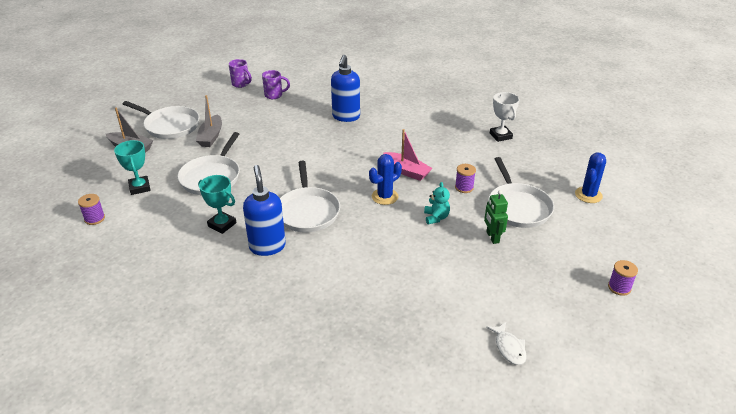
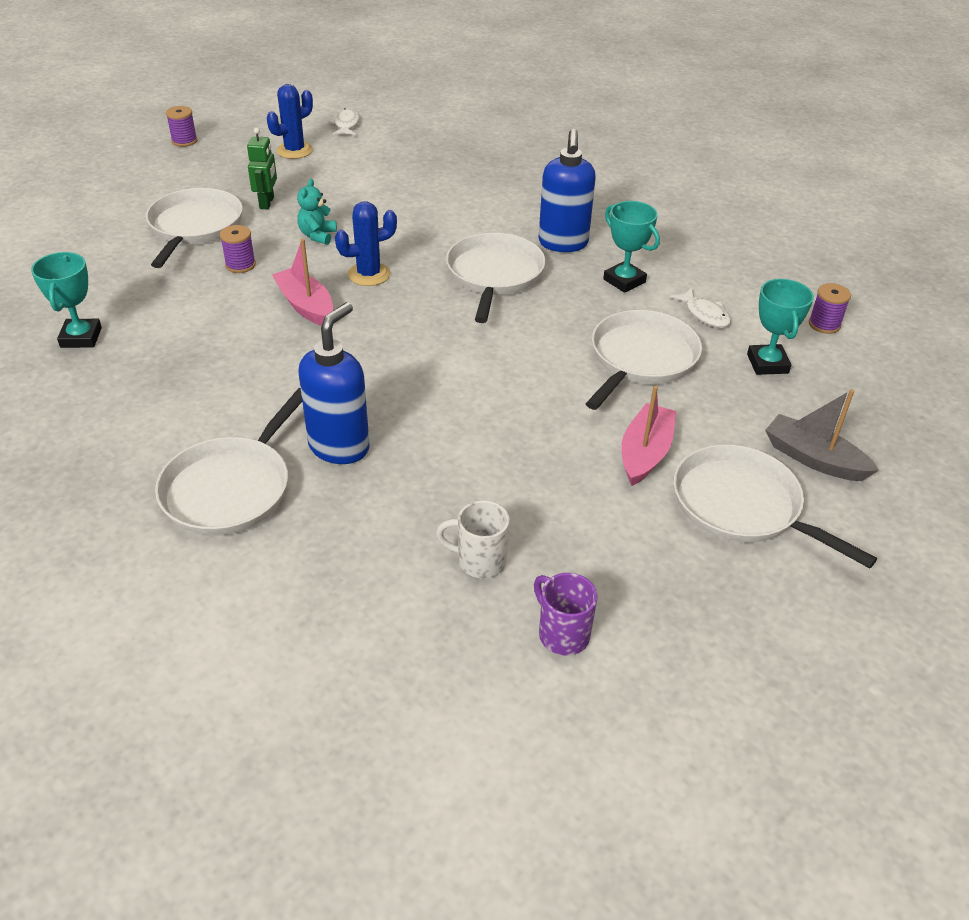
camera: 165 degrees left, 5 degrees up
grey boat [196,95,222,147] -> pink boat [621,386,676,486]
purple mug [262,70,290,99] -> white mug [436,500,510,578]
white trophy [490,92,520,142] -> turquoise trophy [31,252,102,348]
blue cactus [575,153,606,203] -> blue cactus moved to [267,84,313,159]
none -> white pan [155,388,302,536]
none -> white fish [670,288,731,328]

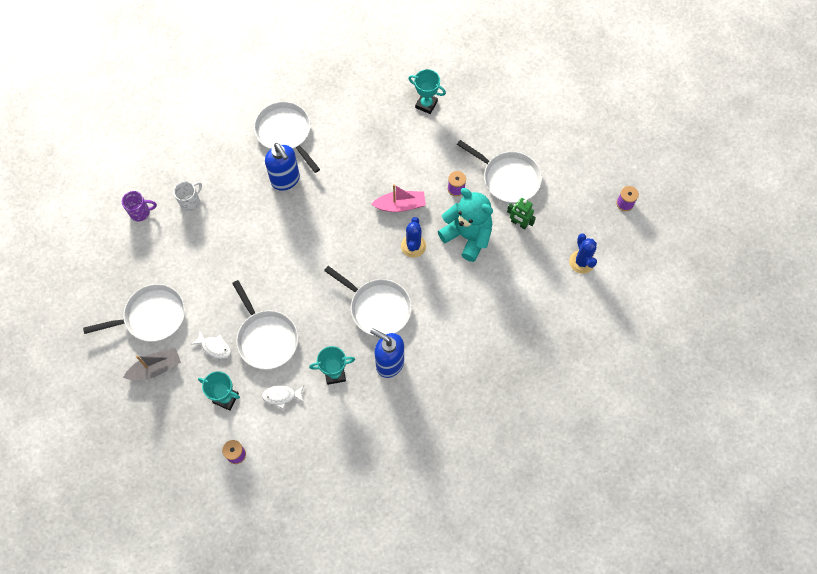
camera: 120 degrees right, 25 degrees up
turquoise teddy bear [297,179,337,245] -> turquoise teddy bear [438,188,493,262], size x2.12
white fish [328,108,359,136] -> white fish moved to [191,331,231,359]
pink boat [621,386,676,486] -> none

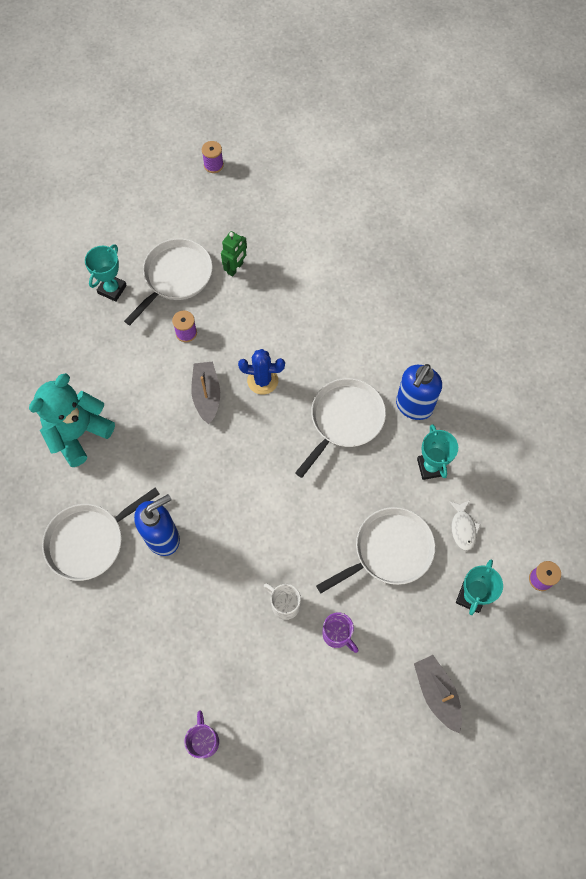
camera: 90 degrees left, 0 degrees up
white pan [83,284,185,342] -> none
white mug [174,182,202,212] -> white mug moved to [264,583,301,620]
white fish [191,331,231,359] -> none
pink boat [371,184,426,212] -> grey boat [191,362,220,424]
turquoise trophy [408,69,446,114] -> turquoise trophy moved to [85,244,127,302]
turquoise teddy bear [438,188,493,262] -> turquoise teddy bear moved to [29,373,115,467]
blue cactus [569,233,597,274] -> none
none -> purple mug [322,612,358,653]

